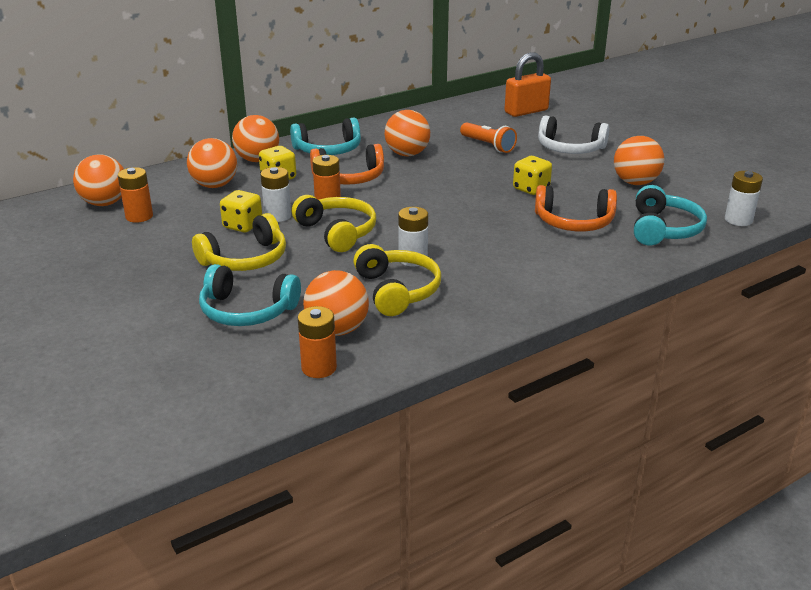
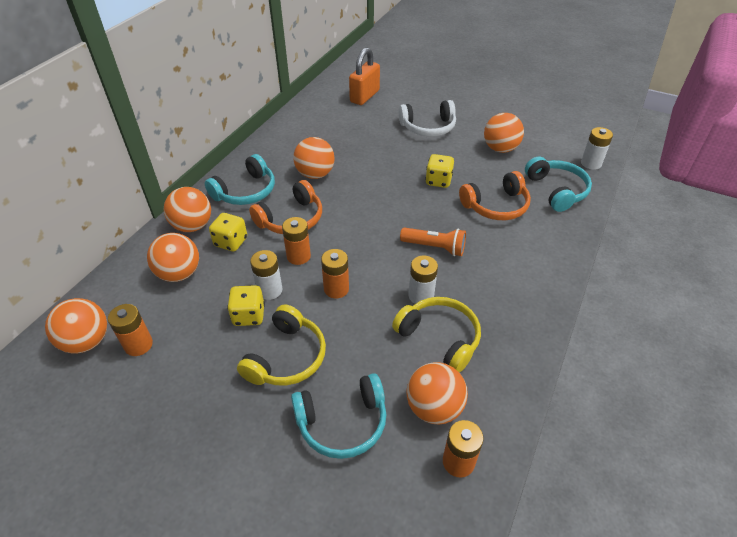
camera: 30 degrees left, 15 degrees up
yellow headphones [292,195,376,252] -> orange battery [321,249,349,298]
orange flashlight [460,122,517,153] -> orange flashlight moved to [400,228,466,256]

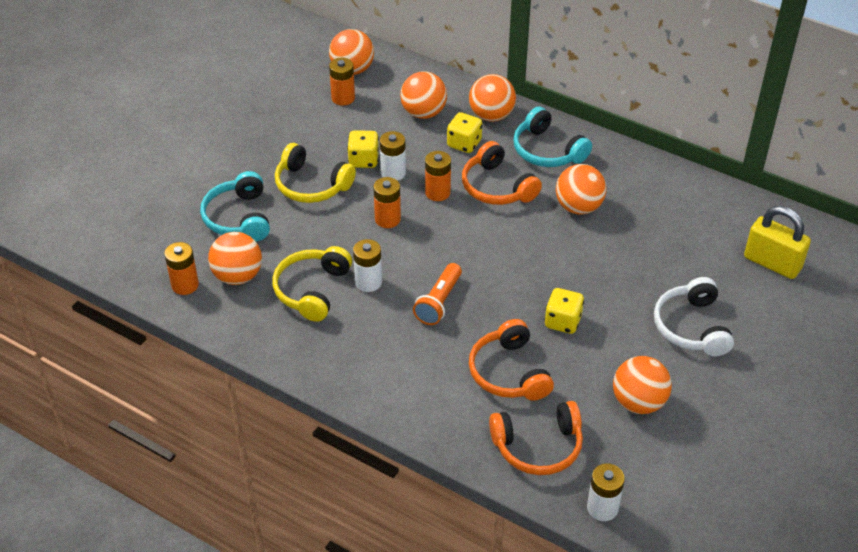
camera: 95 degrees right, 0 degrees up
orange padlock [349,47,380,105] -> yellow padlock [744,206,811,279]
yellow headphones [392,297,481,373] -> yellow headphones turned 150 degrees clockwise [272,246,352,322]
turquoise headphones [525,156,592,212] -> orange headphones [489,401,583,475]

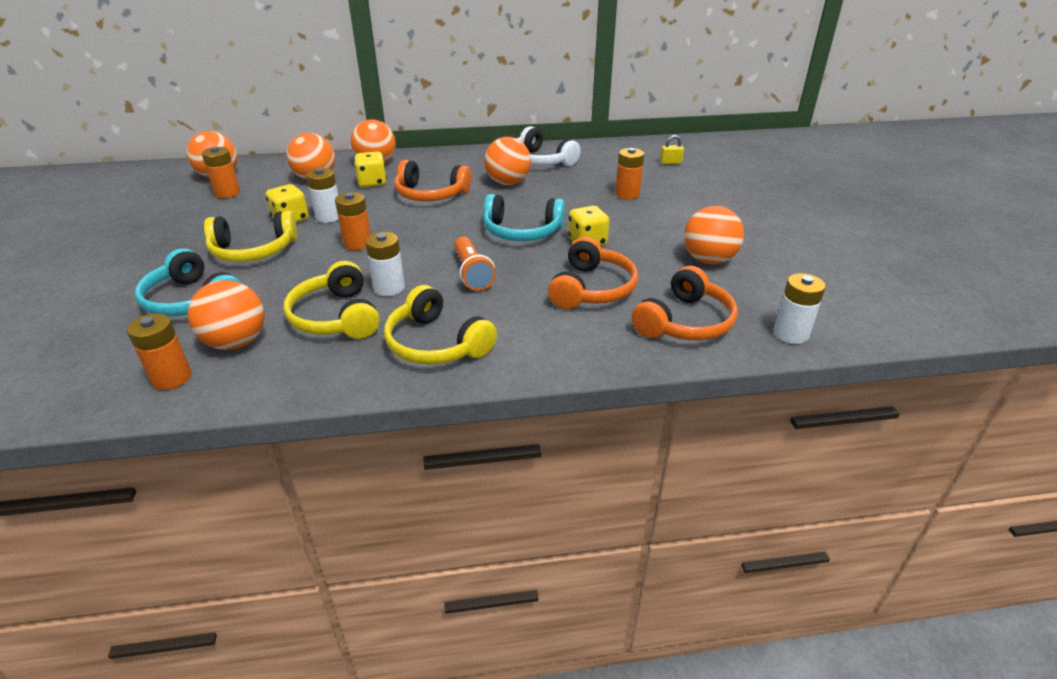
camera: 40 degrees left, 10 degrees down
orange battery [425,151,451,201] -> orange battery moved to [615,148,644,200]
orange headphones [469,319,554,400] -> orange headphones turned 105 degrees counterclockwise [548,237,638,309]
turquoise headphones [513,107,592,167] -> turquoise headphones moved to [483,194,565,241]
white headphones [654,277,734,356] -> white headphones moved to [516,126,581,166]
yellow padlock [744,206,811,279] -> yellow padlock [660,135,684,164], size x0.45
none -> yellow headphones [384,285,497,365]

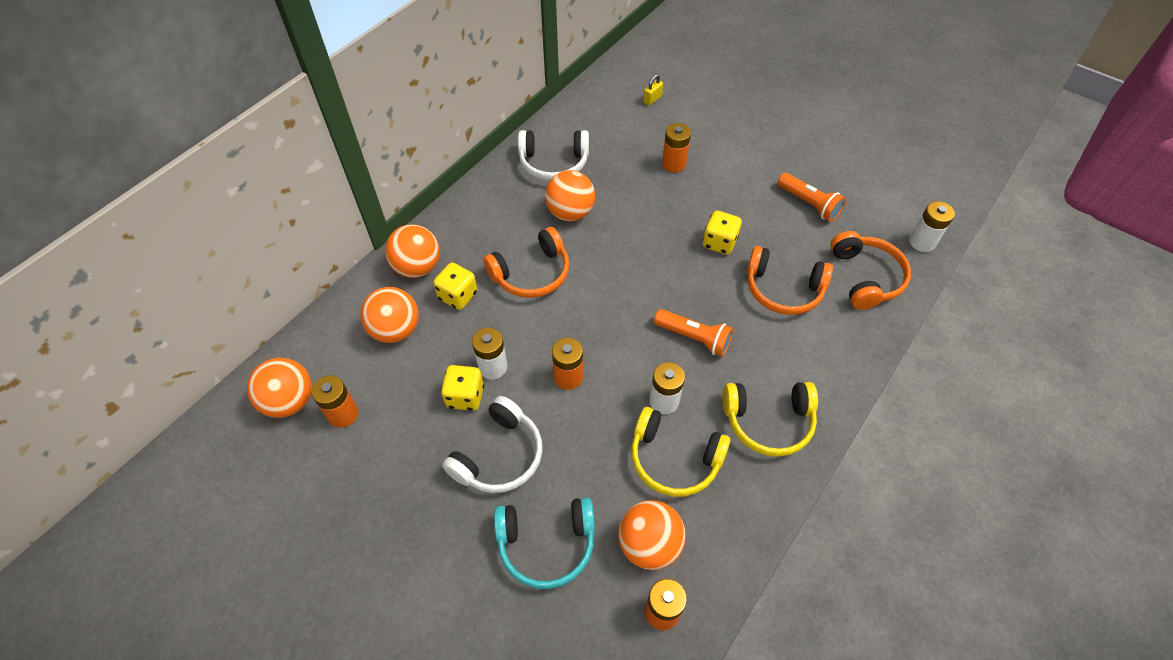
camera: 45 degrees left, 20 degrees up
yellow headphones [204,211,297,262] -> white headphones [442,396,543,493]
turquoise headphones [483,194,565,241] -> none
orange headphones [548,237,638,309] -> orange headphones turned 135 degrees clockwise [747,246,833,315]
orange ball [684,206,744,264] -> orange flashlight [777,173,846,222]

